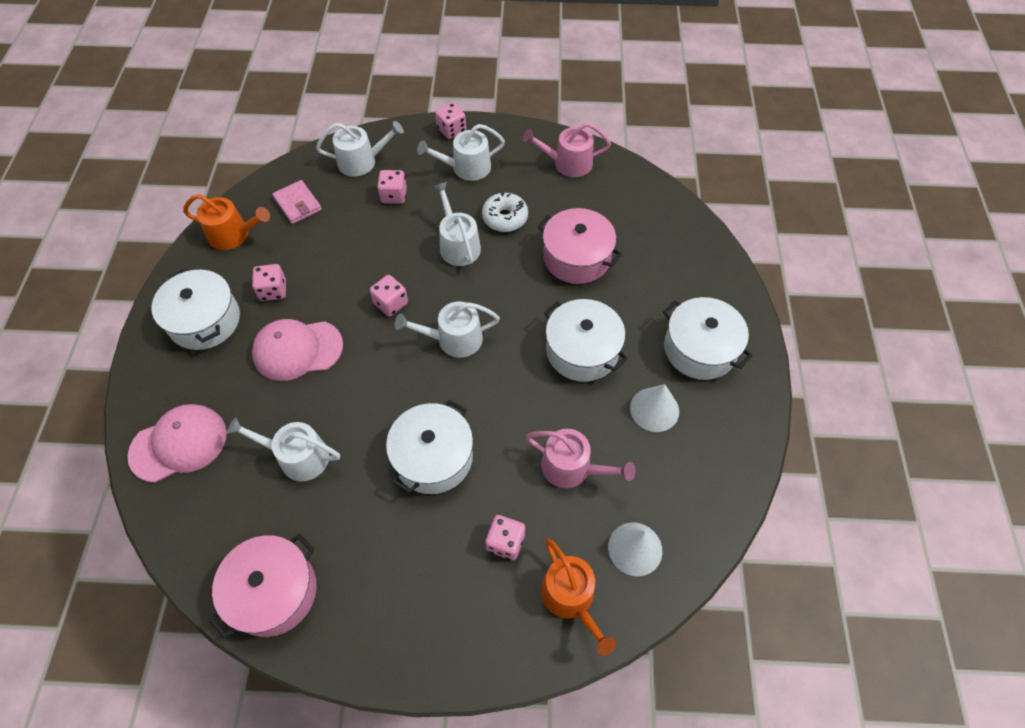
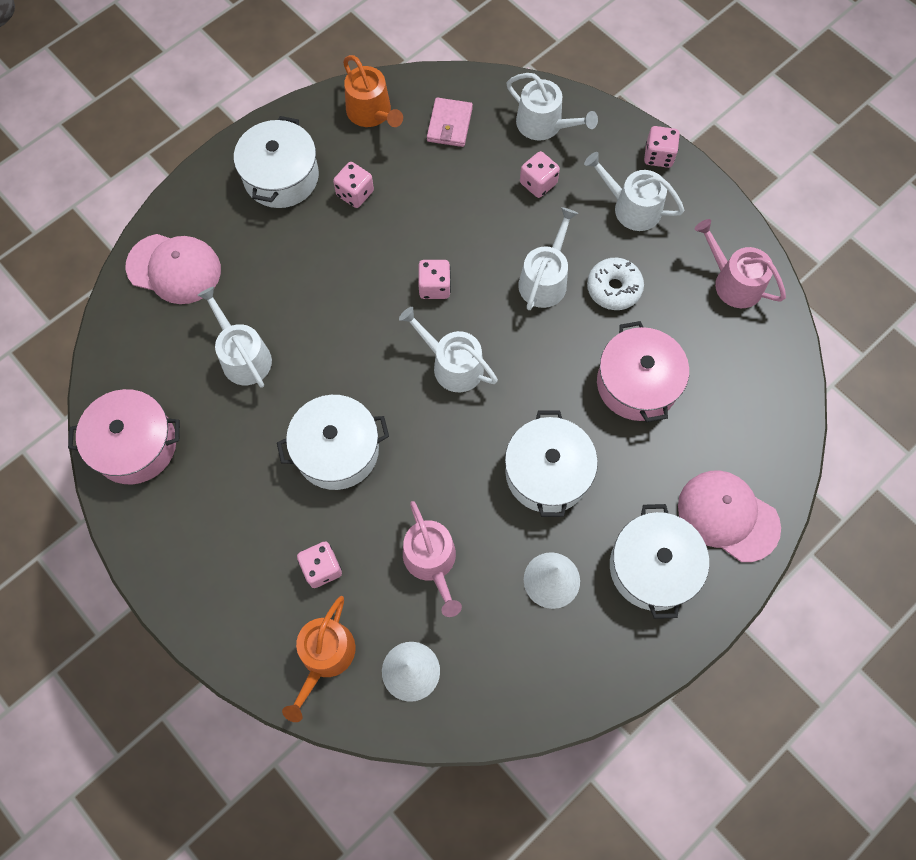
camera: 45 degrees right, 10 degrees up
pink cap [252,319,343,381] -> pink cap moved to [678,470,781,562]

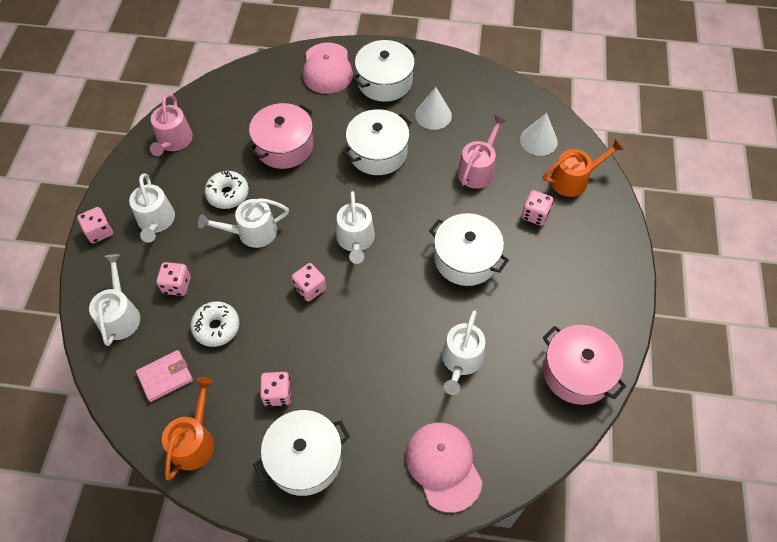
camera: 130 degrees left, 10 degrees down
none -> white donut [190,301,240,347]

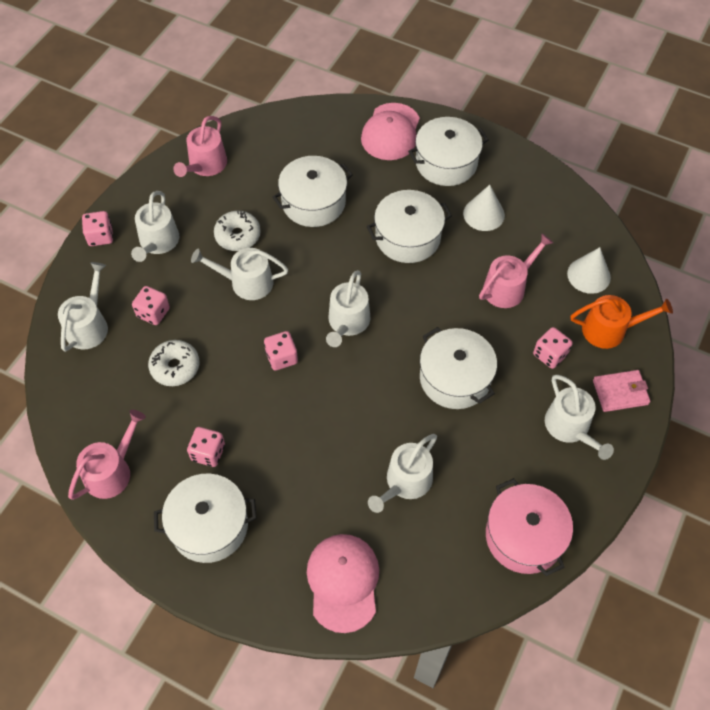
camera: 20 degrees right, 0 degrees up
pink wallet [136,350,193,402] -> pink wallet moved to [593,370,650,412]
orange watering can [162,377,214,480] -> pink watering can [68,410,146,500]
pink pot [249,103,314,169] -> white pot [273,156,353,227]
none -> white watering can [545,375,614,460]

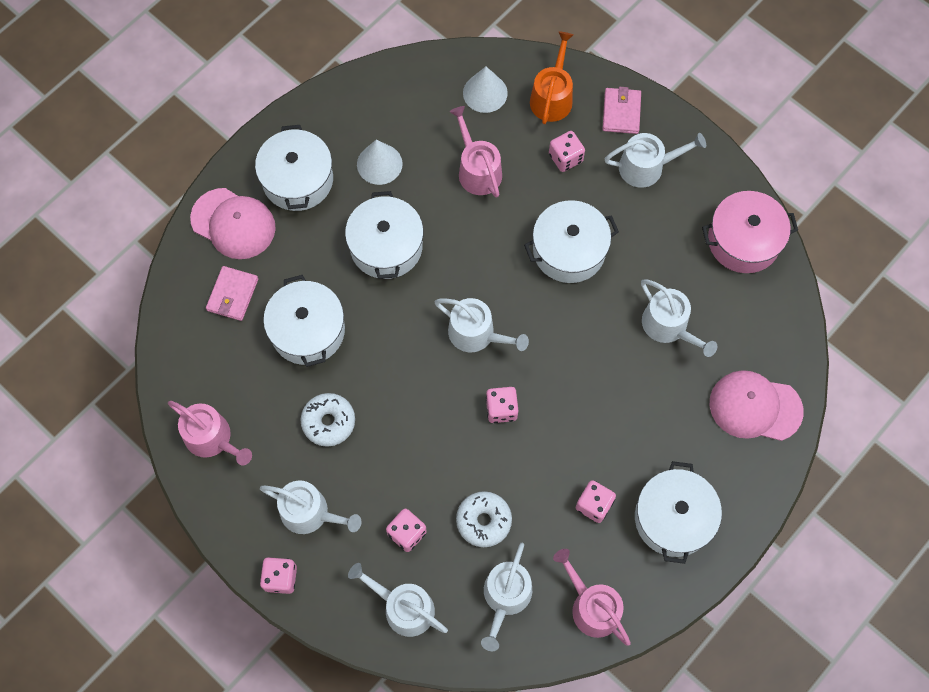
camera: 75 degrees left, 10 degrees up
white watering can [191,248,288,300] -> white watering can moved to [481,543,532,651]
none -> pink wallet [206,266,258,321]

